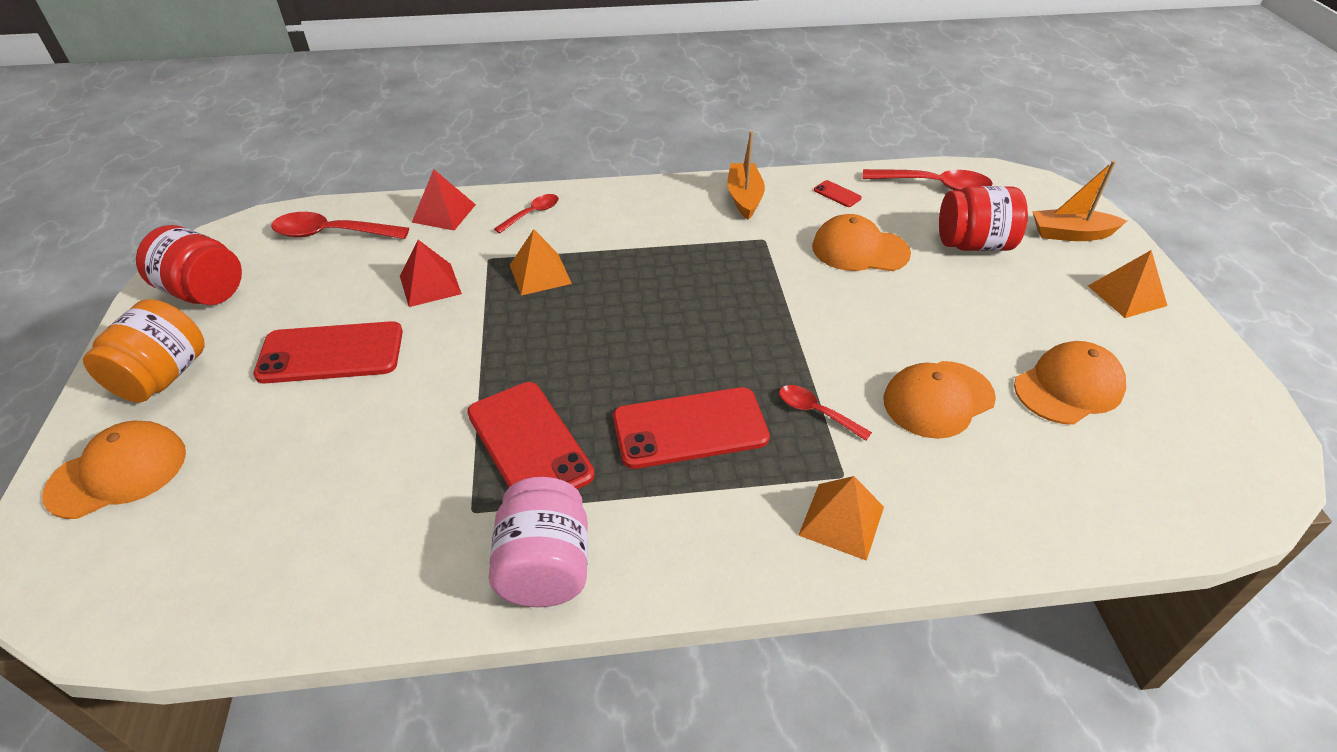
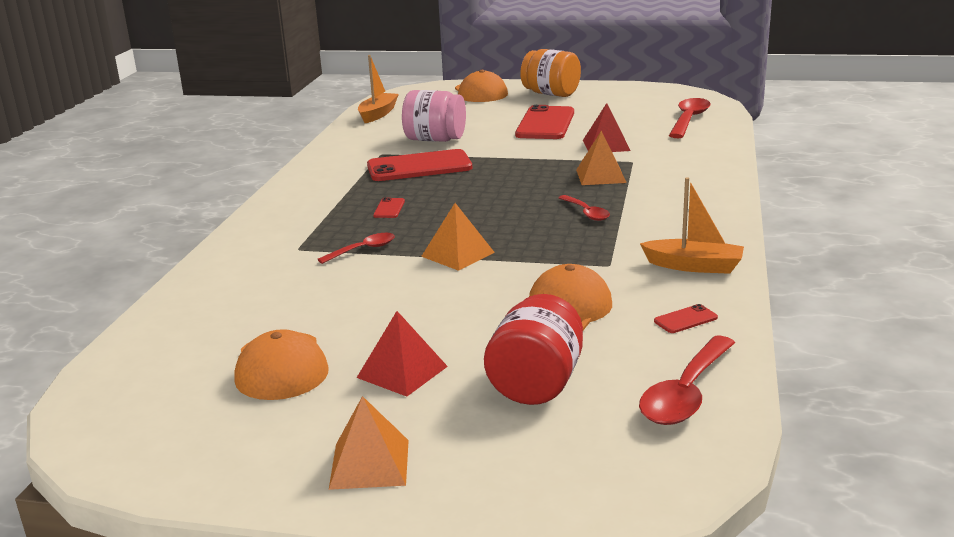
camera: 110 degrees right, 20 degrees down
red jar [136,225,242,305] -> none
red pyramid [412,169,476,230] -> red pyramid moved to [357,311,448,397]
pink jar [489,477,588,607] -> pink jar moved to [402,90,466,142]
red spoon [494,194,559,233] -> red spoon moved to [559,195,610,221]
red phone [613,387,770,469] -> red phone [373,197,405,218], size x0.42
orange pyramid [799,476,884,561] -> orange pyramid moved to [421,203,495,271]
orange cap [883,361,996,439] -> none
orange boat [1033,161,1127,241] -> orange boat moved to [358,55,399,123]

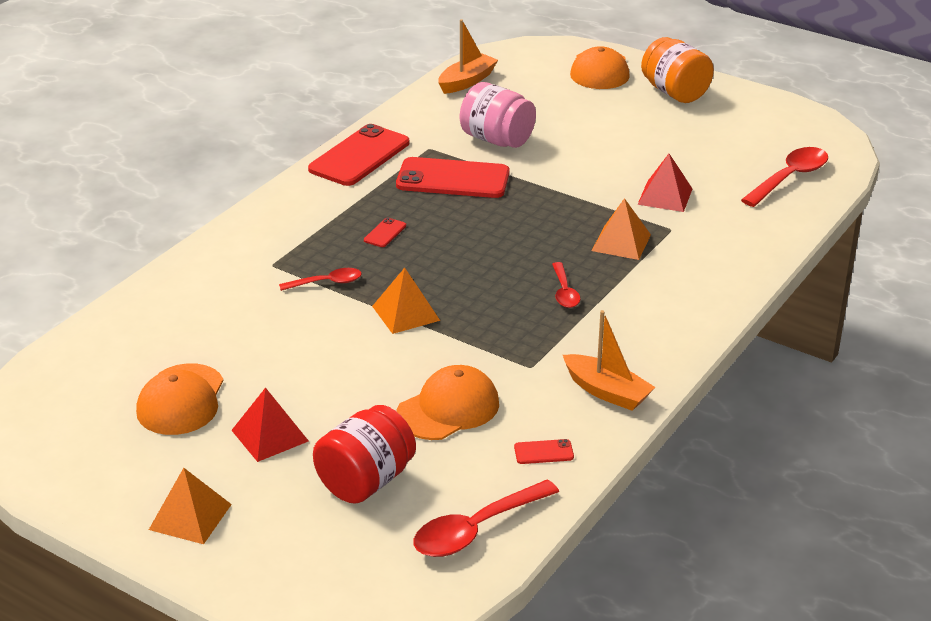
camera: 20 degrees right, 10 degrees up
red phone [515,105,574,139] -> red phone moved to [308,124,409,186]

